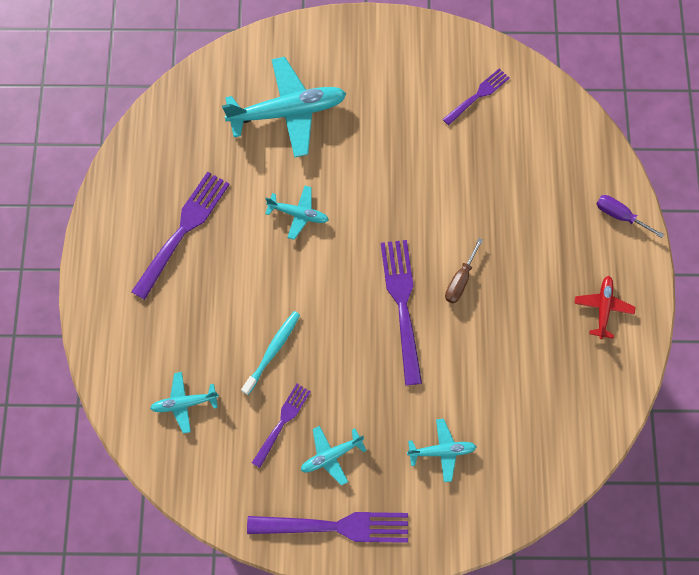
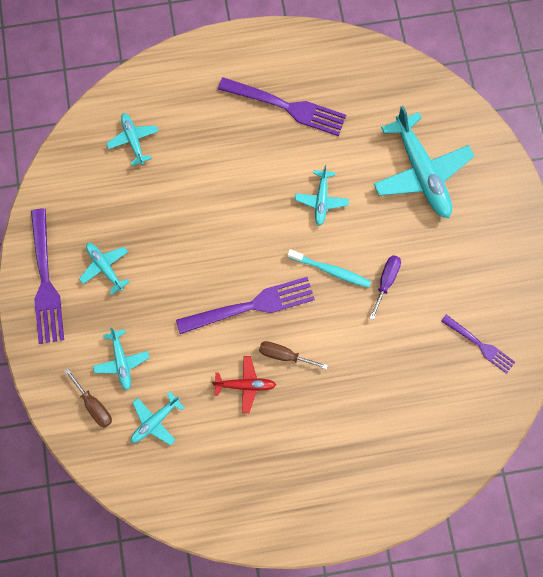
camera: 80 degrees right, 5 degrees up
turquoise toothbrush [241,311,300,395] -> turquoise toothbrush moved to [287,249,371,288]
purple fork [252,384,311,468] -> none
red plane [574,276,635,339] -> red plane moved to [212,356,276,413]
purple screwdriver [596,195,664,238] -> purple screwdriver moved to [370,255,401,320]
none -> brown screwdriver [64,369,112,428]
none -> turquoise plane [131,391,185,445]

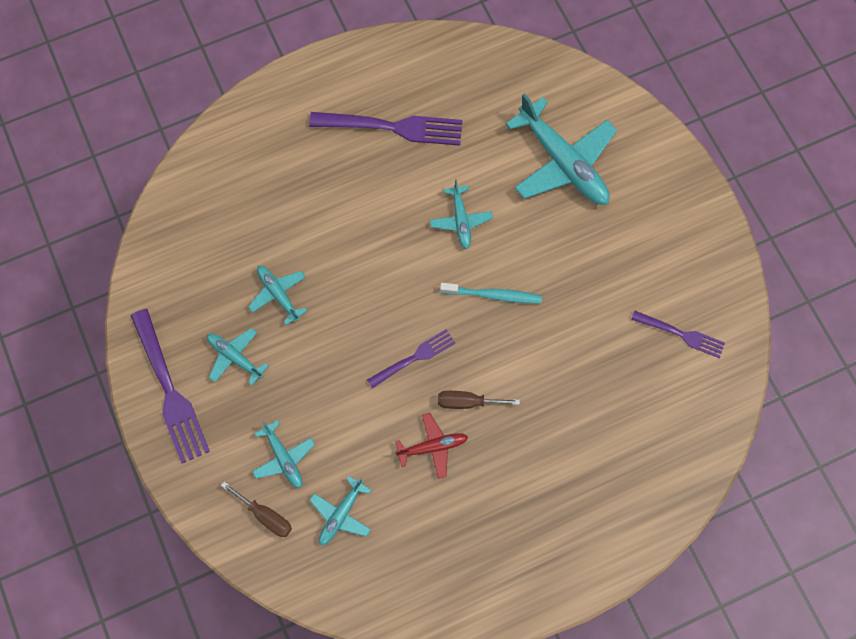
camera: 15 degrees left, 5 degrees down
turquoise plane [106,113,159,166] -> turquoise plane moved to [248,266,307,325]
purple fork [176,277,315,334] -> purple fork [367,329,455,388], size x0.59
purple screwdriver [370,255,401,320] -> none

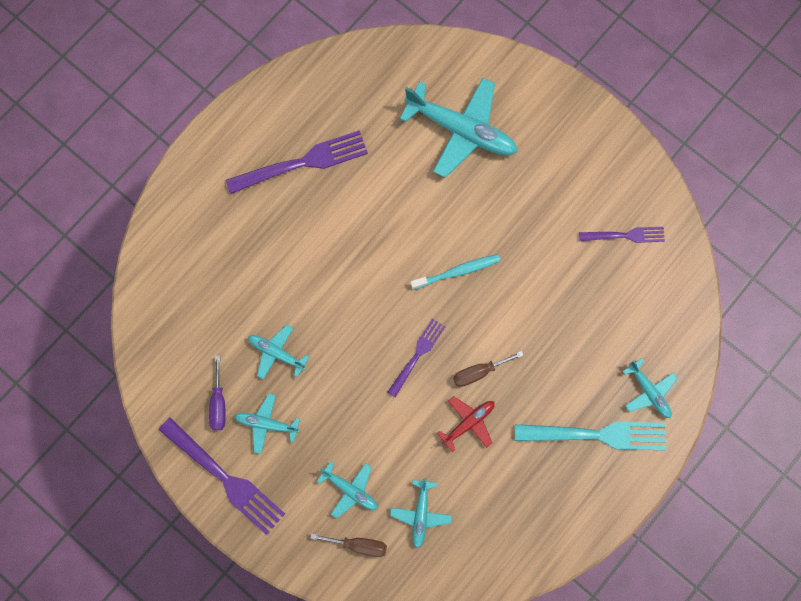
camera: 25 degrees left, 5 degrees up
turquoise plane [430,179,493,249] -> turquoise plane moved to [622,358,678,418]
none -> purple screwdriver [209,356,226,430]
none -> turquoise fork [515,422,666,450]

